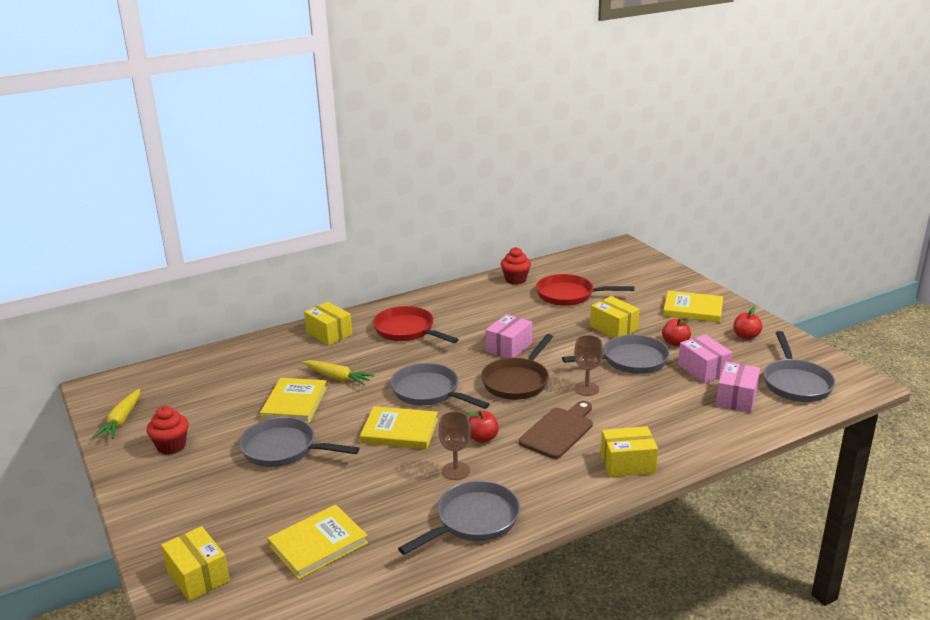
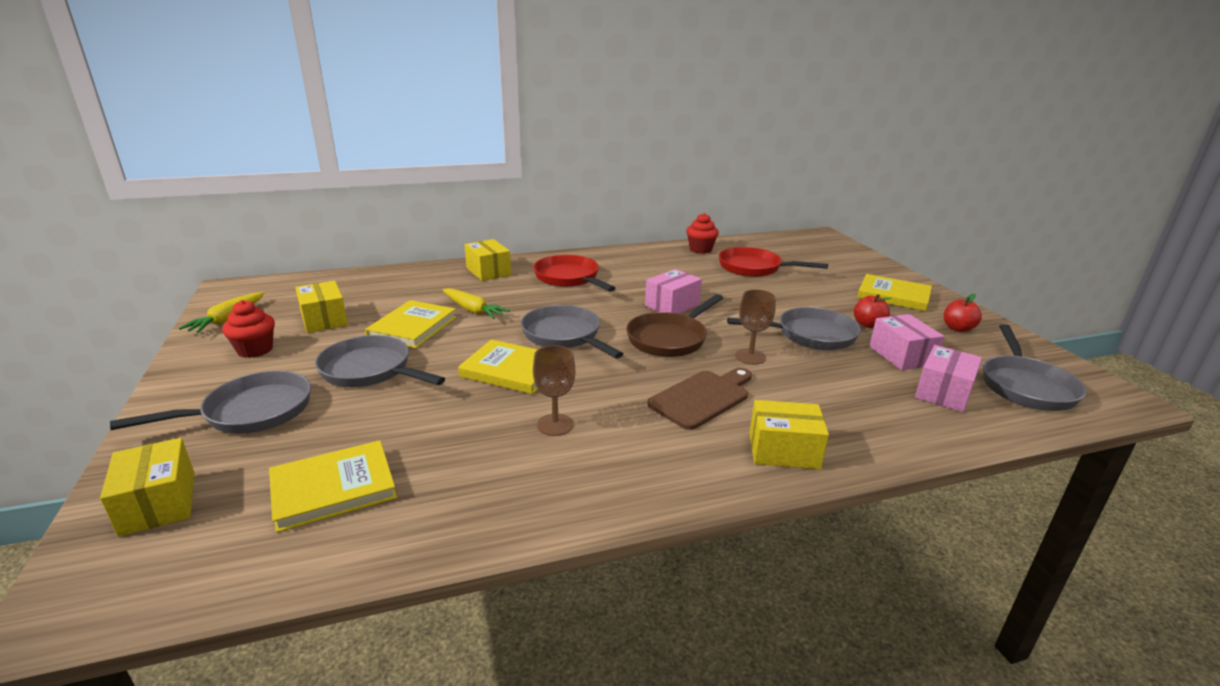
camera: 10 degrees right, 0 degrees up
grey pan [398,481,520,555] -> grey pan moved to [110,371,311,434]
red apple [467,411,499,443] -> none
yellow box [590,296,640,338] -> yellow box moved to [295,281,348,333]

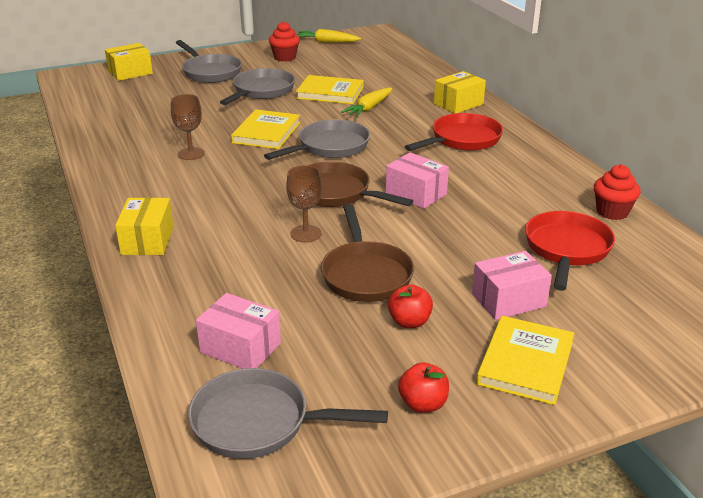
camera: 85 degrees right, 5 degrees up
yellow book [269,440,397,533] -> none
yellow box [295,281,348,333] -> none
brown cutting board [647,368,752,430] -> none
grey pan [727,307,861,350] -> brown pan [321,204,414,302]
pink box [869,314,944,370] -> pink box moved to [472,251,552,320]

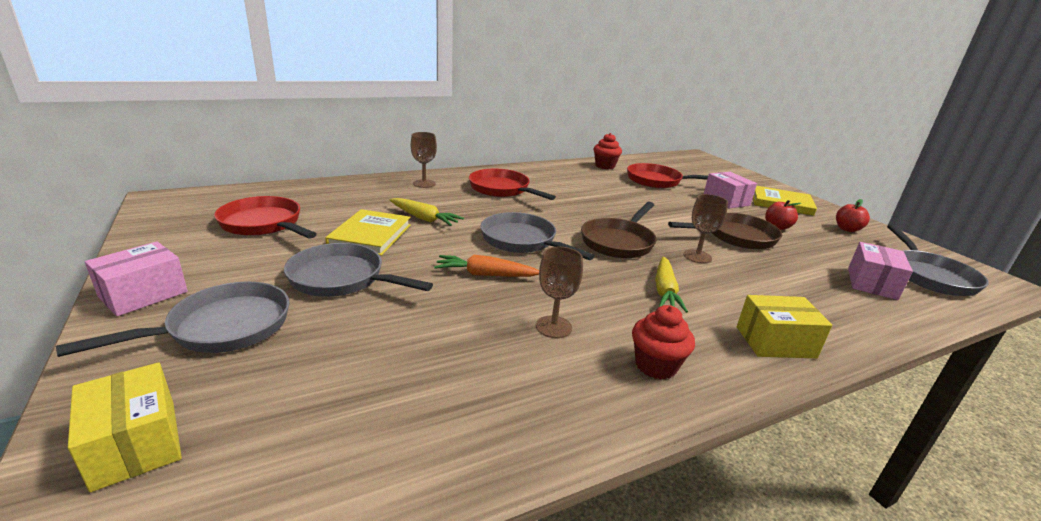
camera: 95 degrees left, 5 degrees down
yellow book [231,109,300,149] -> orange carrot [434,255,539,277]
red cupcake [269,21,300,62] -> red cupcake moved to [632,305,695,380]
yellow carrot [297,29,361,42] -> yellow carrot moved to [655,257,688,313]
pink box [386,152,449,209] -> pink box moved to [85,241,188,316]
yellow box [434,71,486,114] -> brown goblet [411,132,437,188]
none -> red pan [214,196,317,239]

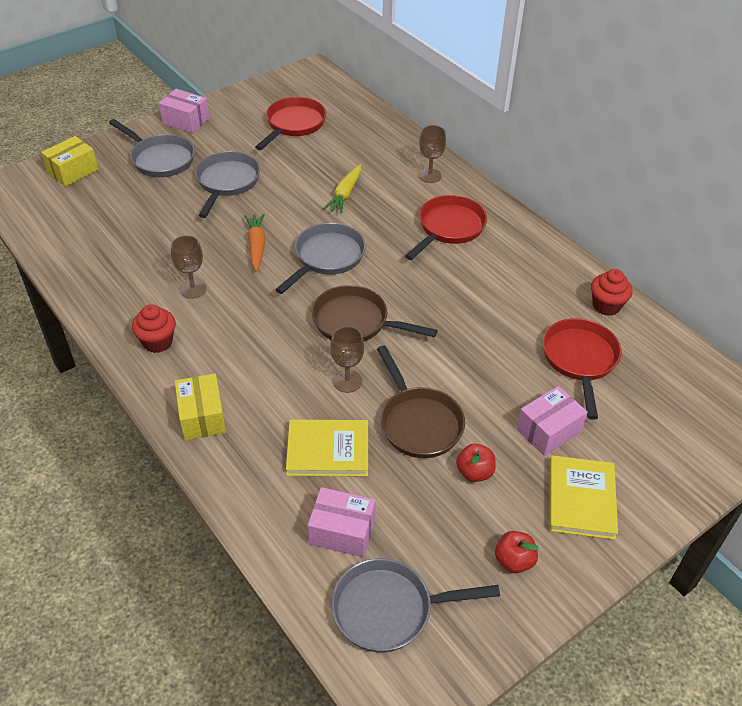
camera: 80 degrees right, 20 degrees up
yellow book [325,209,411,256] -> yellow book moved to [286,420,368,476]
yellow carrot [655,257,688,313] -> none

